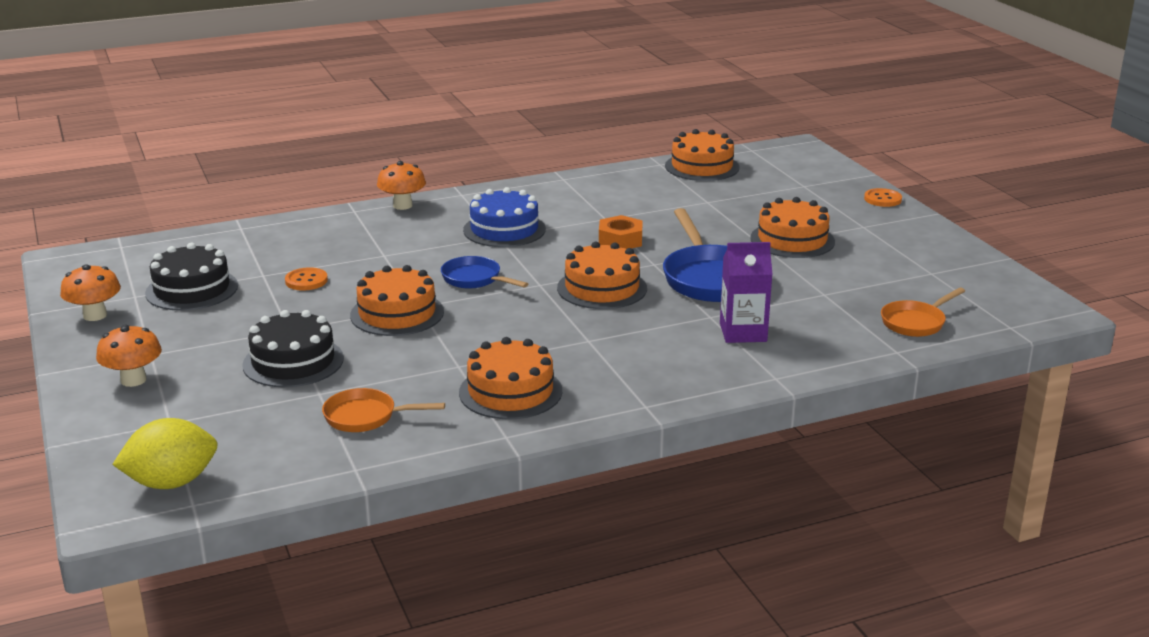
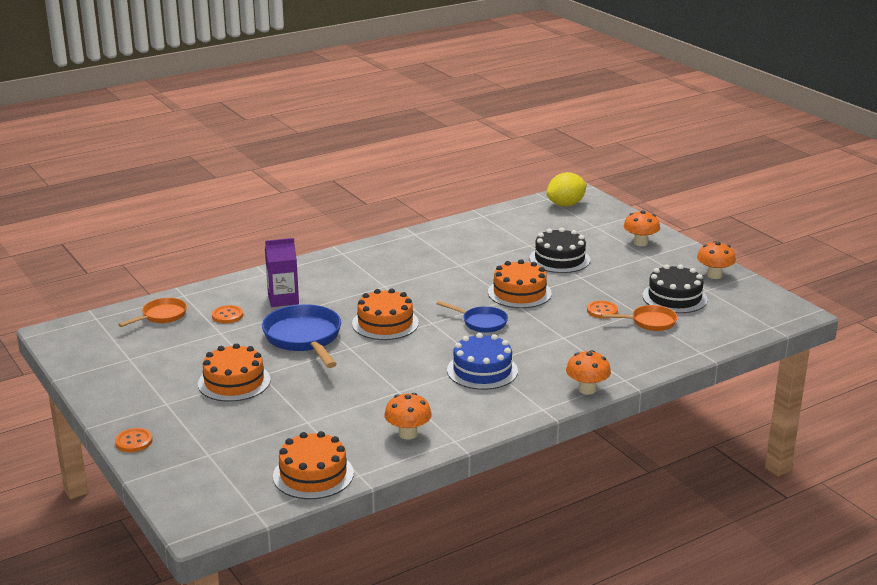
camera: 170 degrees right, 0 degrees up
orange pan [322,388,445,432] -> orange pan moved to [601,305,677,331]
orange cake [459,337,562,419] -> none
orange nut [599,215,643,249] -> none
none -> orange button [212,305,243,323]
none -> orange mushroom [384,393,432,439]

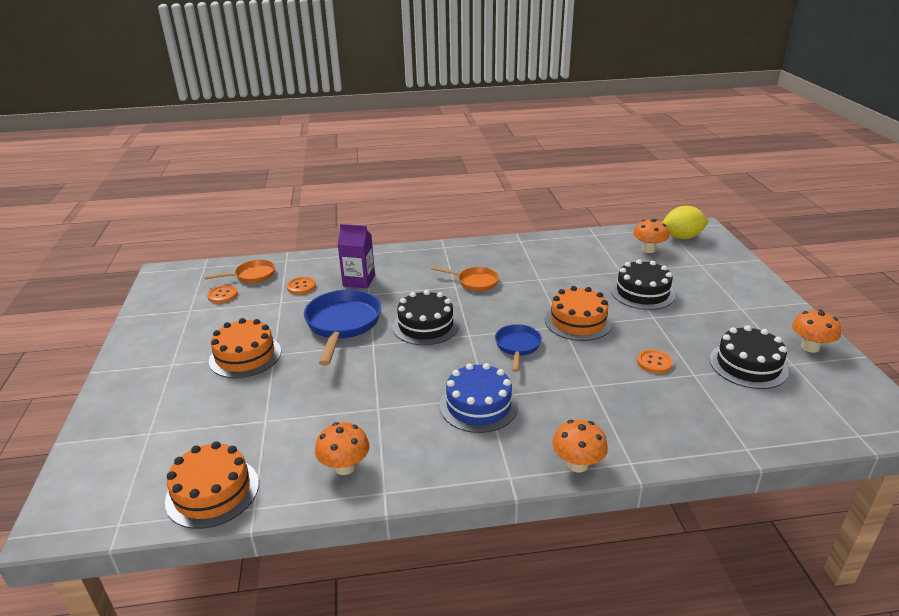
camera: 25 degrees right, 5 degrees up
orange button [115,428,153,452] -> orange button moved to [207,285,238,303]
orange cake [352,288,419,340] -> black cake [393,290,459,345]
blue pan [436,301,508,333] -> blue pan turned 135 degrees counterclockwise [495,324,542,372]
orange pan [601,305,677,331] -> orange pan moved to [431,266,499,291]
orange mushroom [624,210,660,246] -> orange mushroom moved to [633,219,669,253]

